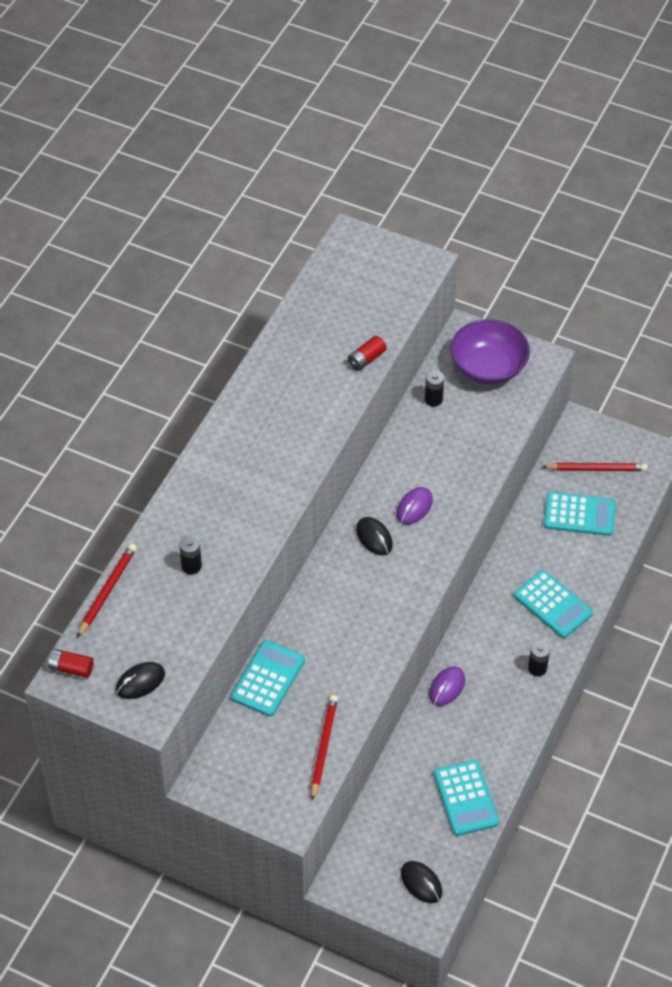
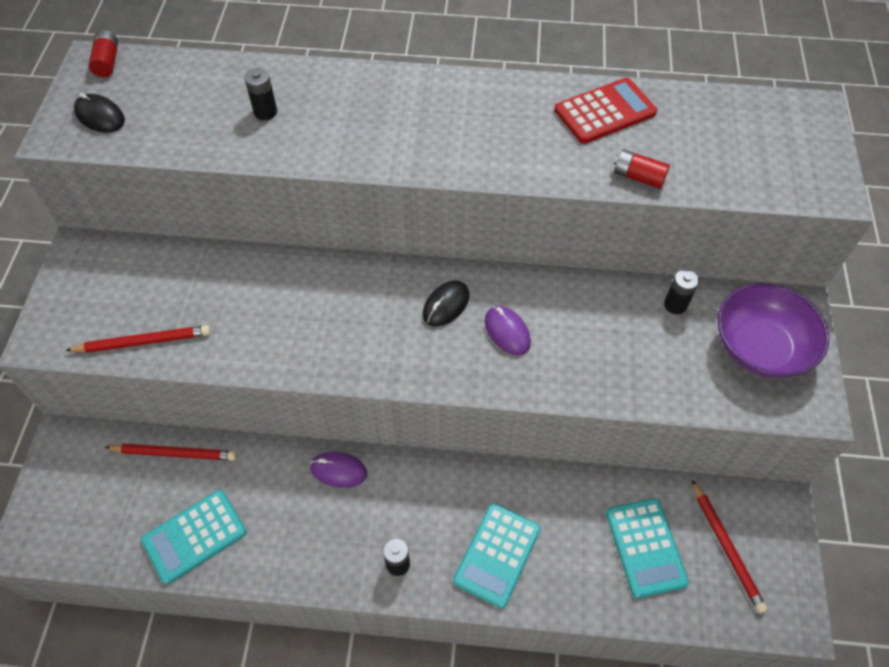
camera: 70 degrees right, 5 degrees up
red pencil [77,544,137,638] -> red pencil moved to [105,443,237,461]
turquoise calculator [231,640,305,717] -> none
purple mouse [396,487,433,524] -> purple mouse turned 45 degrees clockwise [485,306,531,355]
black mouse [401,861,442,903] -> none
none -> red calculator [554,78,657,144]

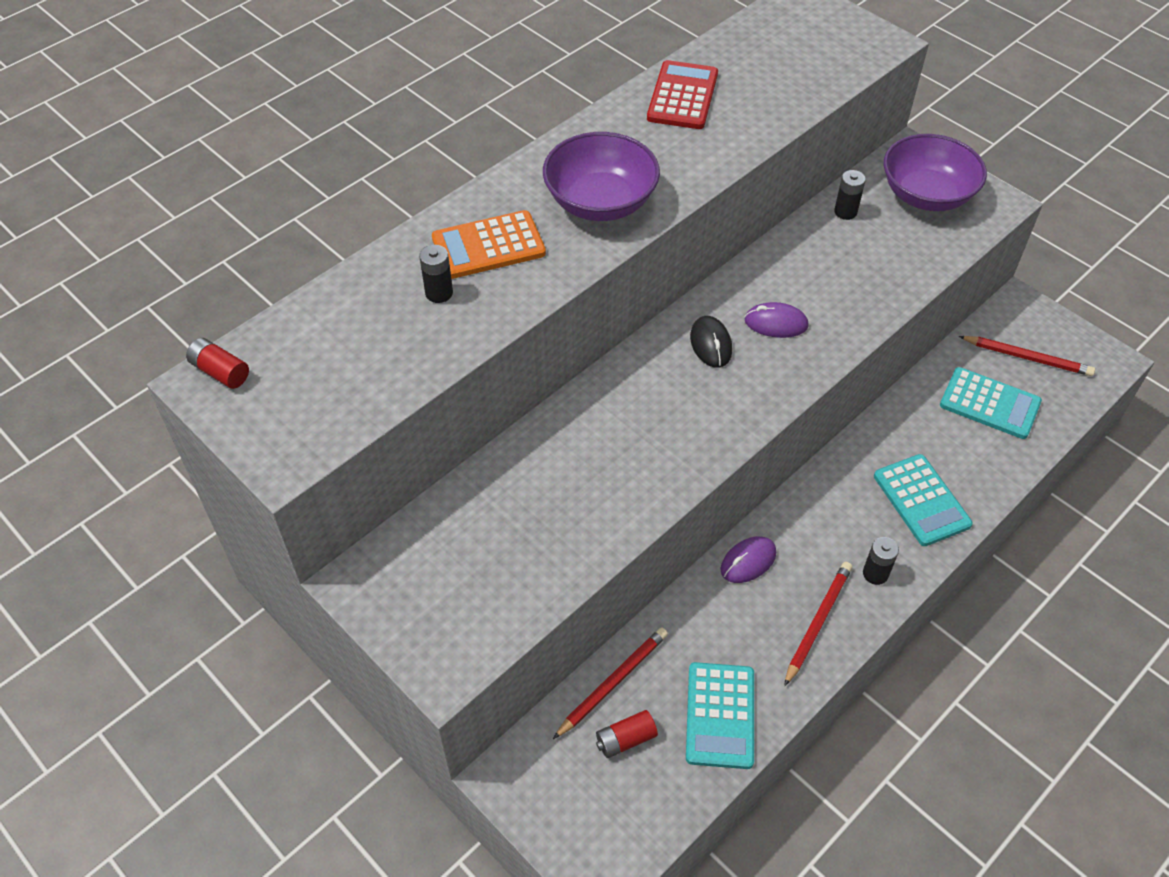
camera: 50 degrees left, 5 degrees down
red pencil [65,325,211,353] -> red pencil moved to [784,562,852,686]
black mouse [74,93,125,133] -> none
red battery [614,149,670,189] -> red battery moved to [596,710,658,758]
none -> orange calculator [432,210,546,279]
none -> purple bowl [543,132,660,221]

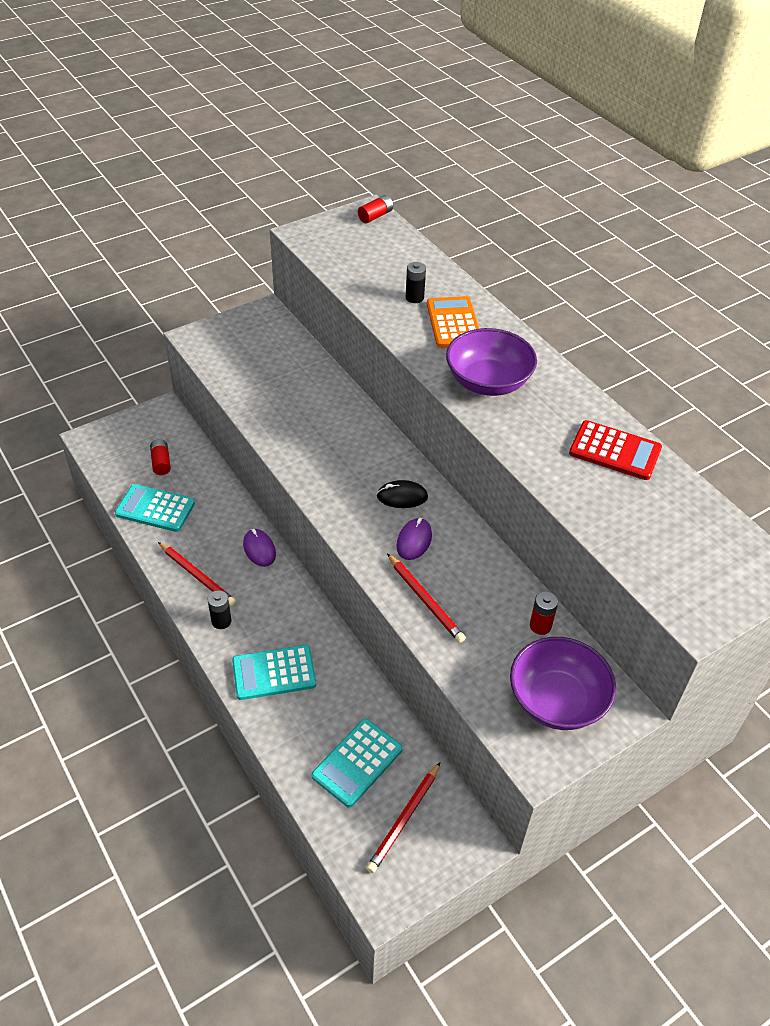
camera: 100 degrees right, 5 degrees down
red pencil [553,627,668,739] -> red pencil moved to [387,553,466,643]
black battery [834,170,866,220] -> red battery [530,591,558,635]

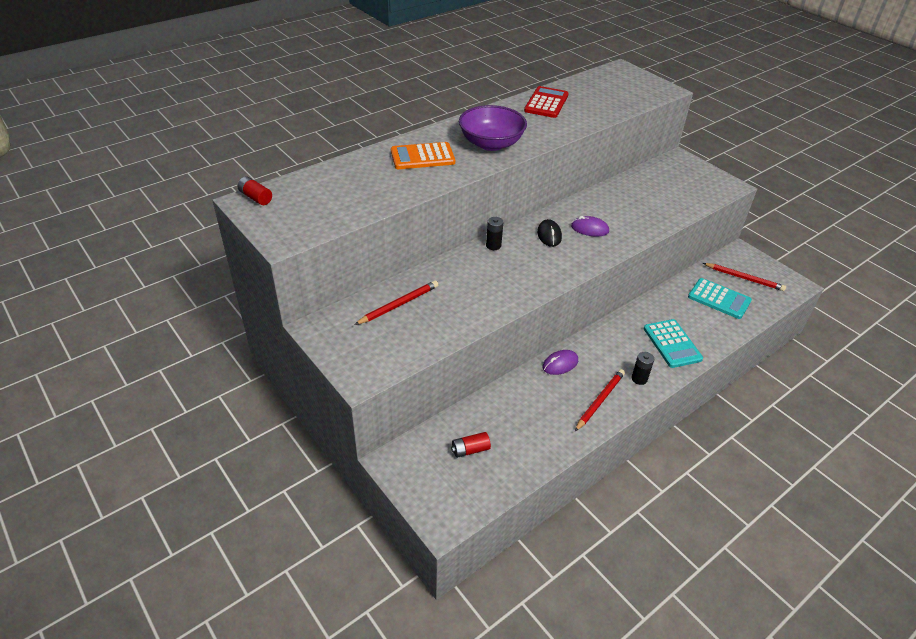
camera: 95 degrees left, 5 degrees down
turquoise calculator [115,484,195,532] -> none
red pencil [387,553,466,643] -> red pencil moved to [354,281,438,325]
black battery [406,262,426,303] -> black battery moved to [486,217,503,250]
purple bowl [510,637,616,730] -> none
red battery [530,591,558,635] -> none

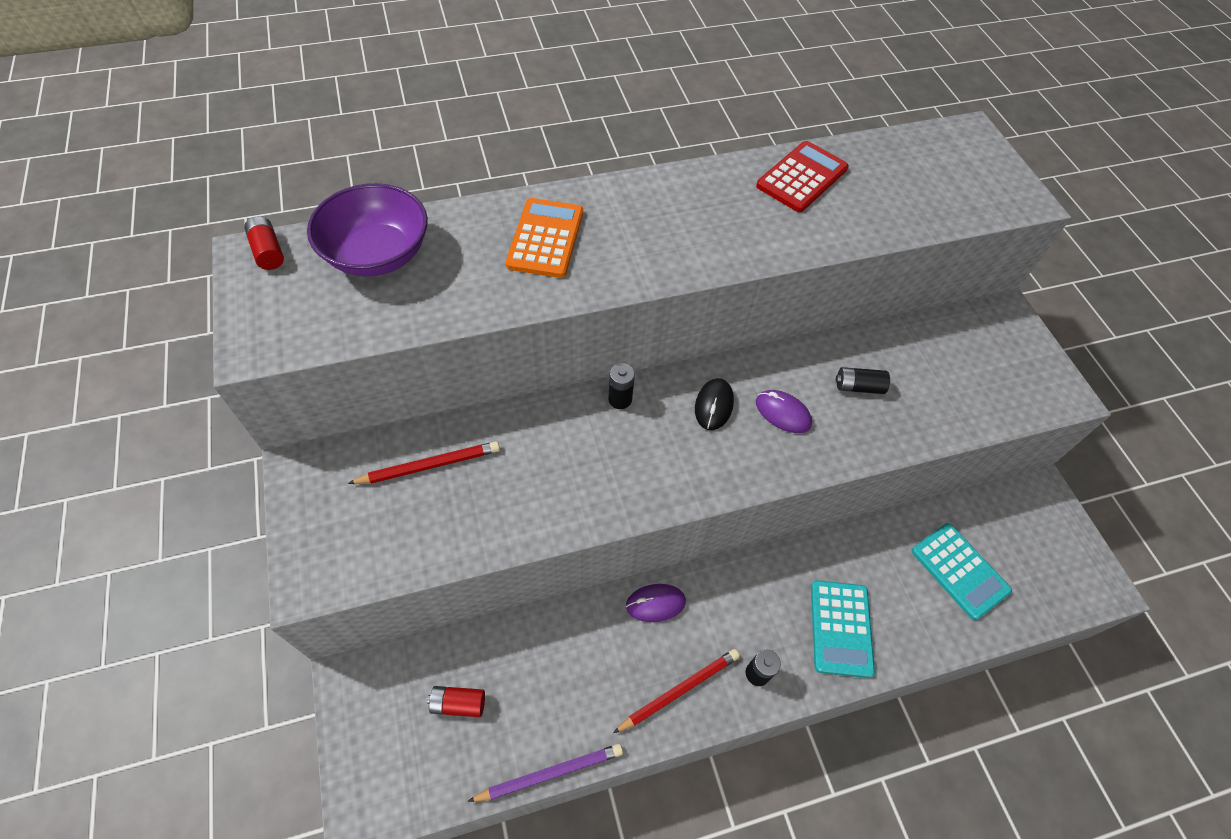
camera: 20 degrees right, 15 degrees up
orange calculator [391,142,455,169] -> orange calculator turned 90 degrees clockwise [506,198,583,278]
purple bowl [459,105,527,151] -> purple bowl moved to [307,183,428,277]
red pencil [703,263,786,291] -> none
none -> purple pencil [467,744,623,802]
none -> black battery [836,367,890,394]

